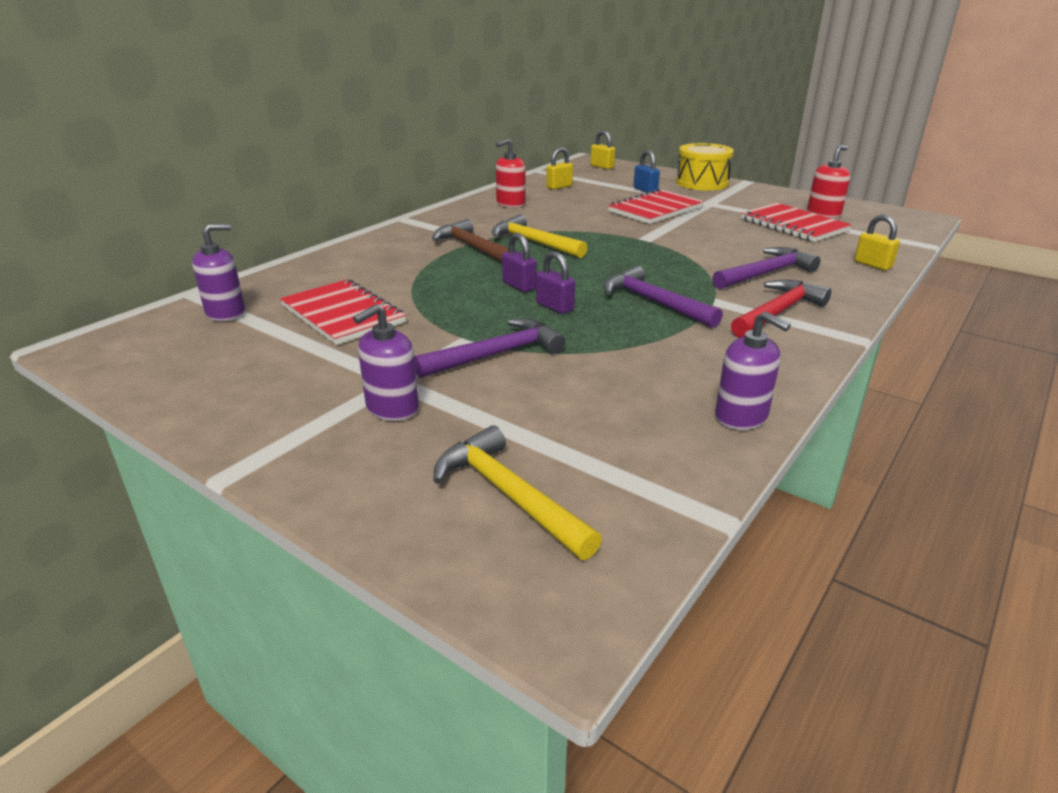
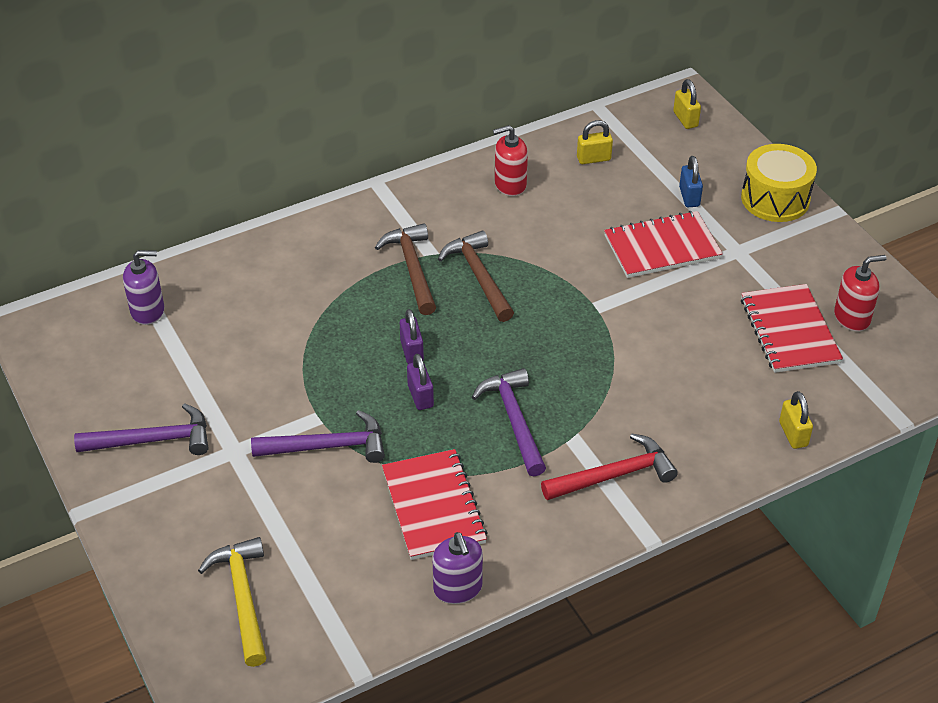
camera: 25 degrees right, 15 degrees up
red notebook [280,279,406,345] -> red notebook moved to [382,449,488,560]
purple soap dispenser [353,304,419,421] -> none
yellow hammer [492,214,587,258] -> brown hammer [438,231,514,322]
purple hammer [712,247,821,289] -> purple hammer moved to [74,403,208,455]

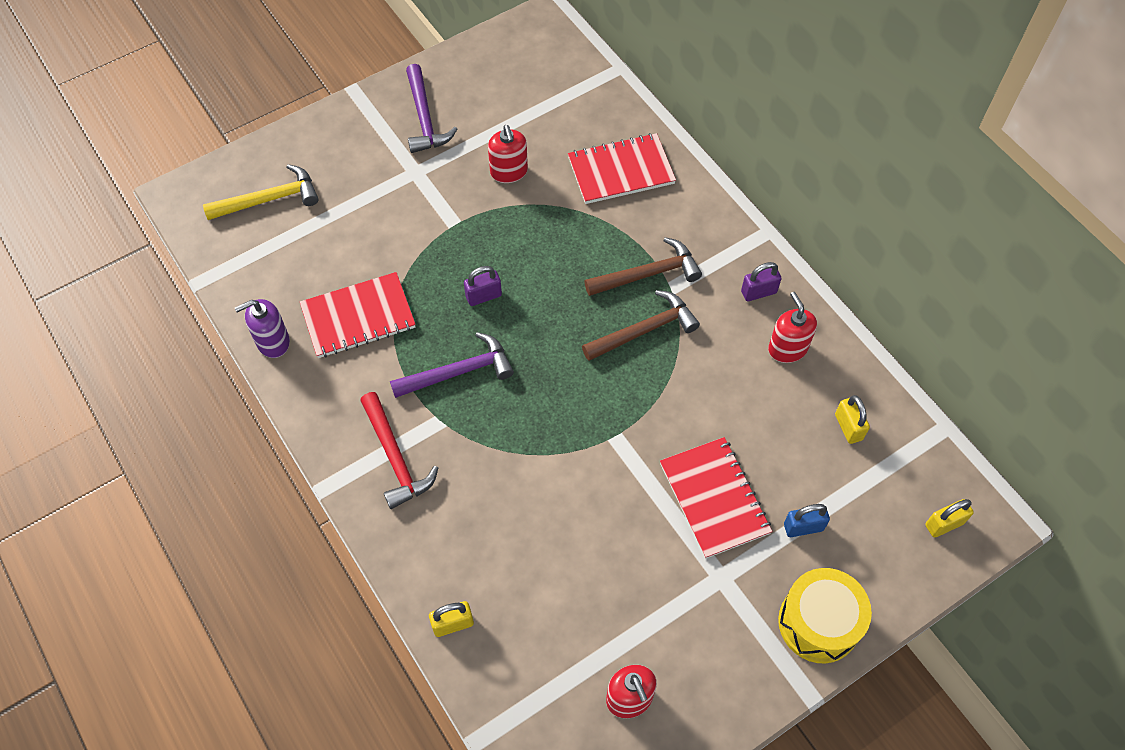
camera: 85 degrees right, 15 degrees up
purple soap dispenser [123,250,164,325] -> none
purple hammer [251,410,385,463] -> none
purple padlock [400,309,424,364] -> purple padlock moved to [741,262,781,301]
red notebook [741,284,843,373] -> red notebook moved to [568,133,676,204]
none -> red soap dispenser [488,125,528,183]

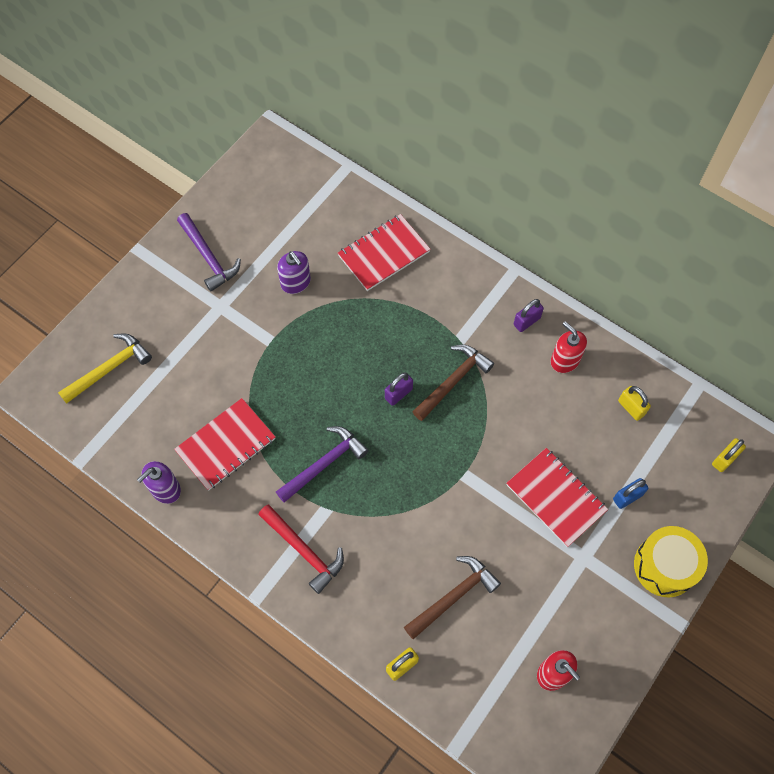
camera: 20 degrees left, 5 degrees up
purple padlock [464,266,502,306] -> purple padlock moved to [385,373,413,406]
red soap dispenser [488,125,528,183] -> purple soap dispenser [277,251,311,294]
brown hammer [584,237,702,296] -> brown hammer moved to [404,556,501,639]

